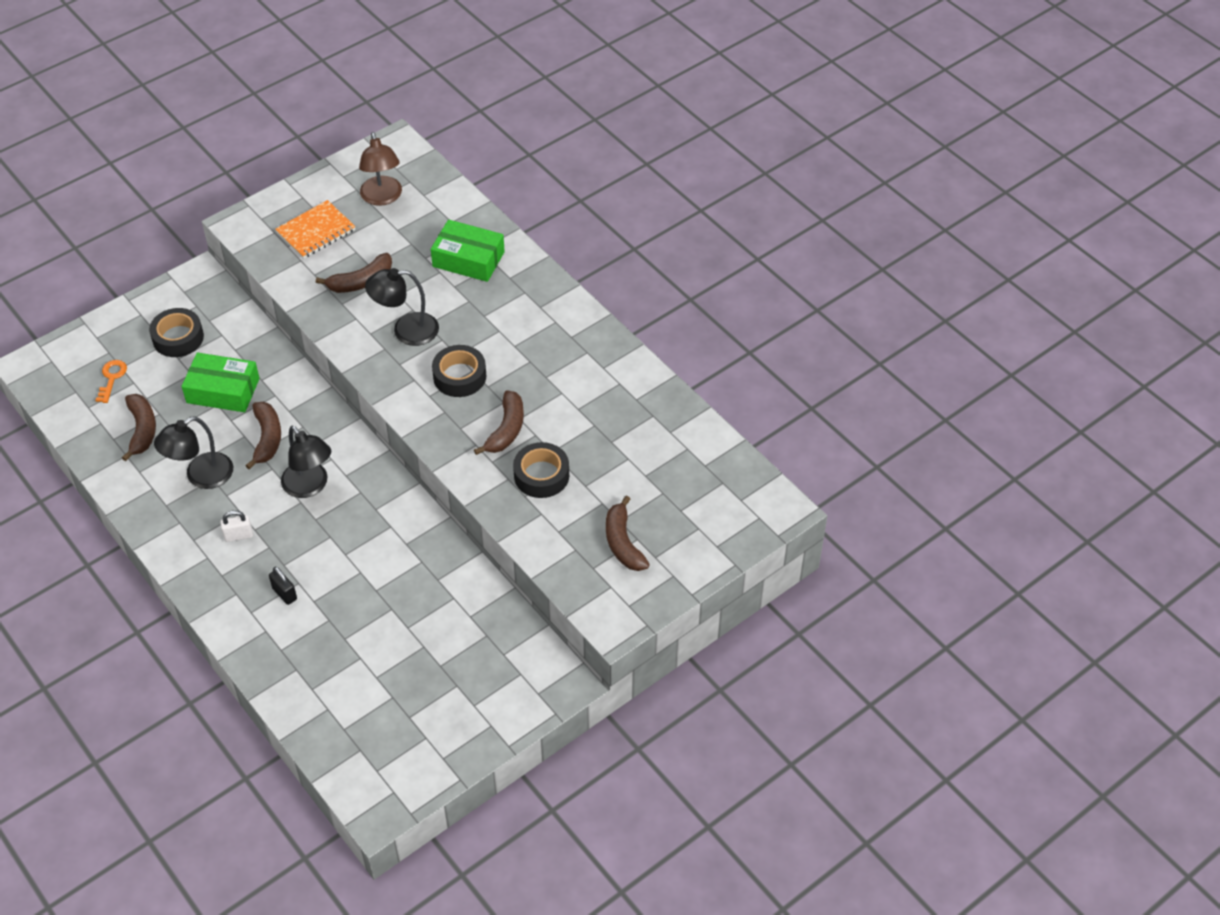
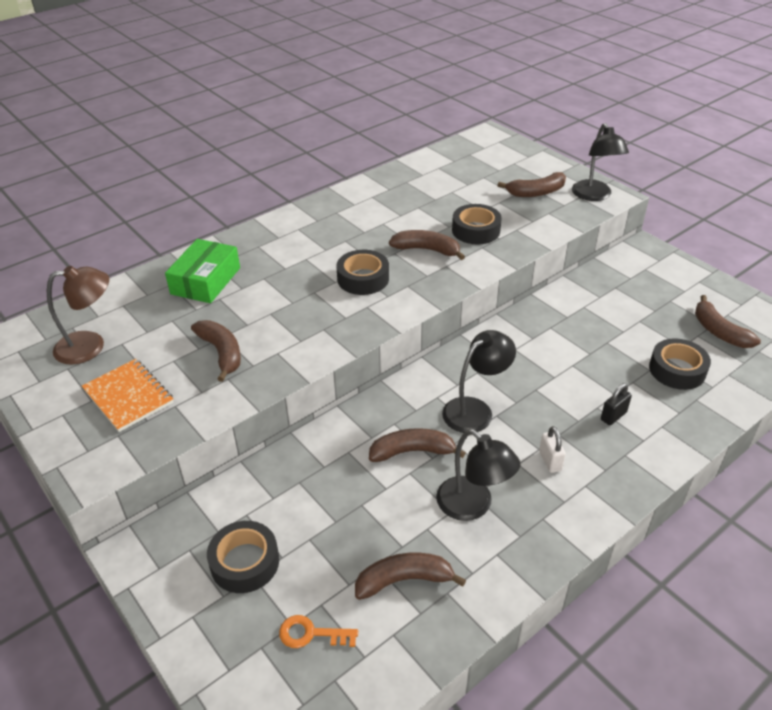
camera: 90 degrees left, 10 degrees down
green box [182,352,260,412] -> none
black lamp [365,268,439,346] -> black lamp moved to [572,123,629,201]
none -> black tape [649,338,711,390]
none -> brown banana [695,295,761,348]

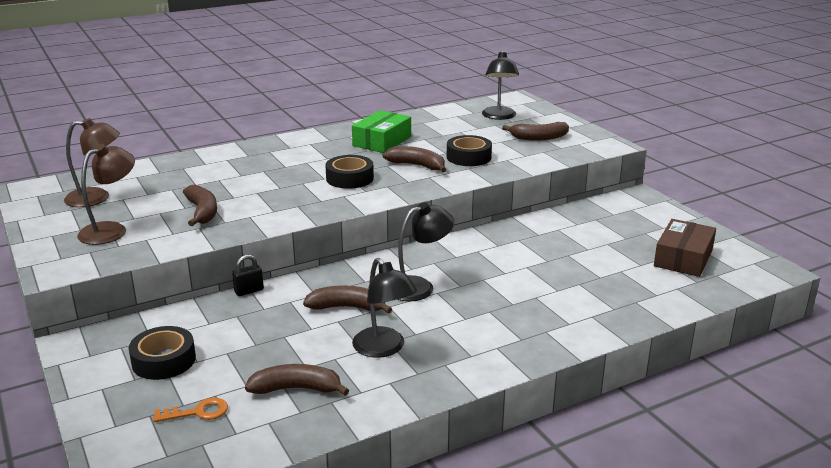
camera: 10 degrees right, 15 degrees down
orange notebook [82,359,174,432] -> brown lamp [77,144,135,245]
green box [165,239,240,303] -> green box moved to [352,110,411,153]
orange key [279,615,358,648] -> orange key turned 150 degrees clockwise [153,398,228,422]
white padlock [539,426,566,473] -> none
black lamp [572,123,629,201] -> black lamp moved to [482,50,519,120]
black padlock [601,383,632,425] -> black padlock moved to [232,254,264,296]
black tape [649,338,711,390] -> none
brown banana [695,295,761,348] -> brown box [654,219,716,277]

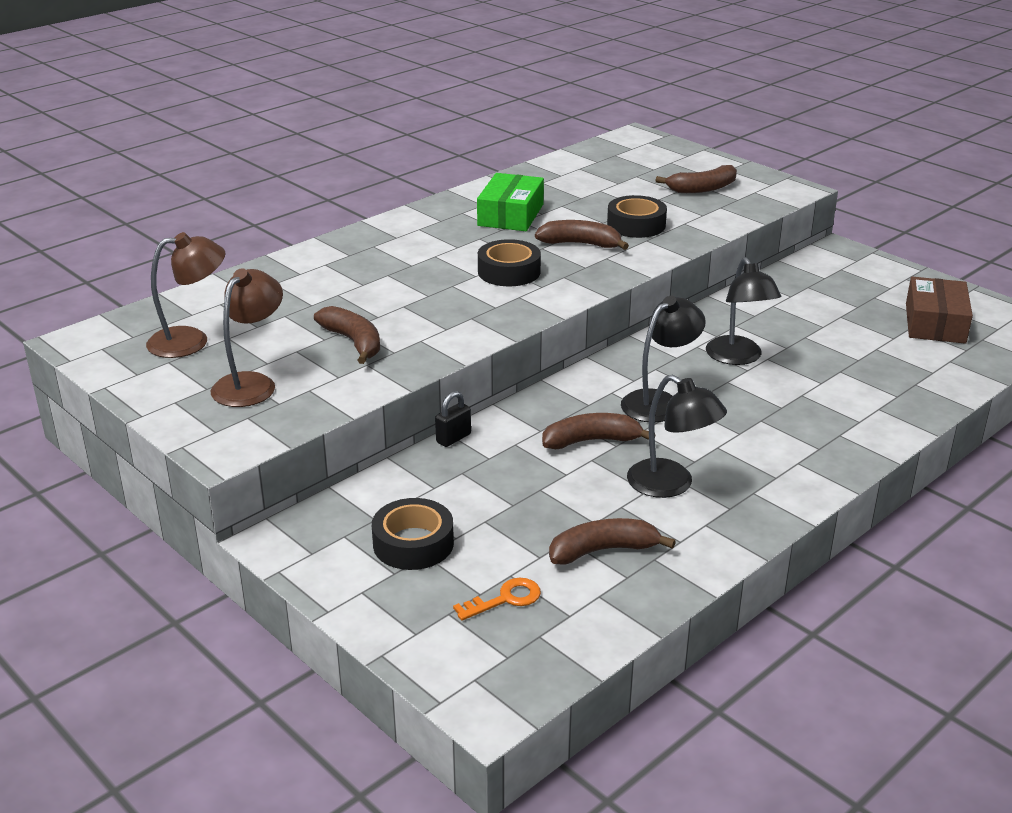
camera: 15 degrees left, 5 degrees up
black lamp [482,50,519,120] -> black lamp moved to [706,257,781,365]

